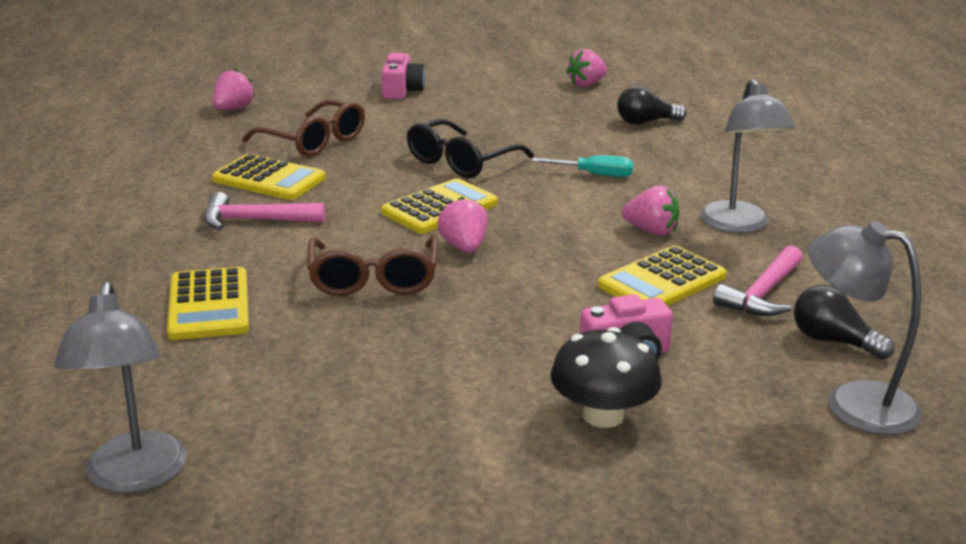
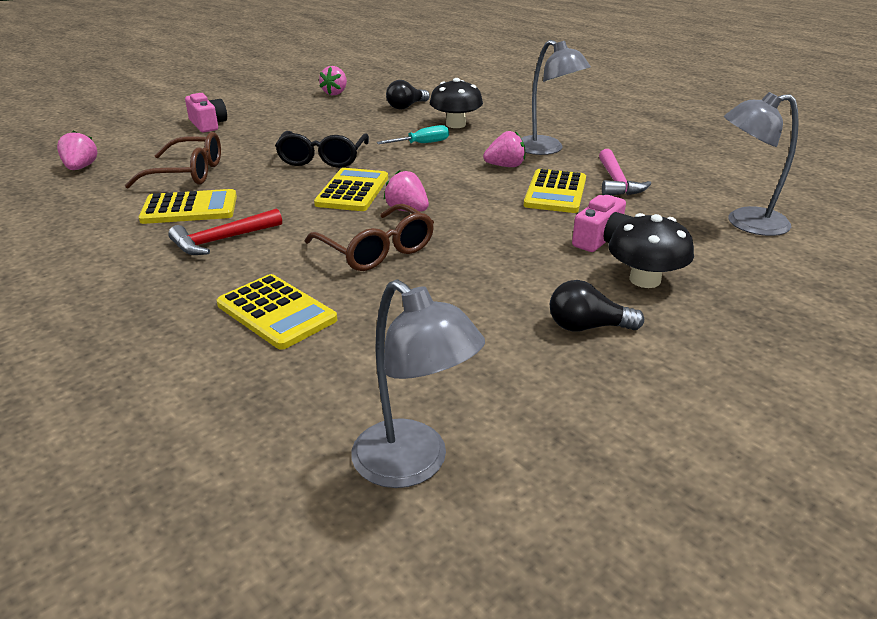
camera: 35 degrees left, 5 degrees up
pink hammer [204,192,325,230] -> red hammer [168,208,282,255]
black light bulb [794,285,894,359] -> black light bulb moved to [550,280,644,332]
none -> black mushroom [429,78,483,128]

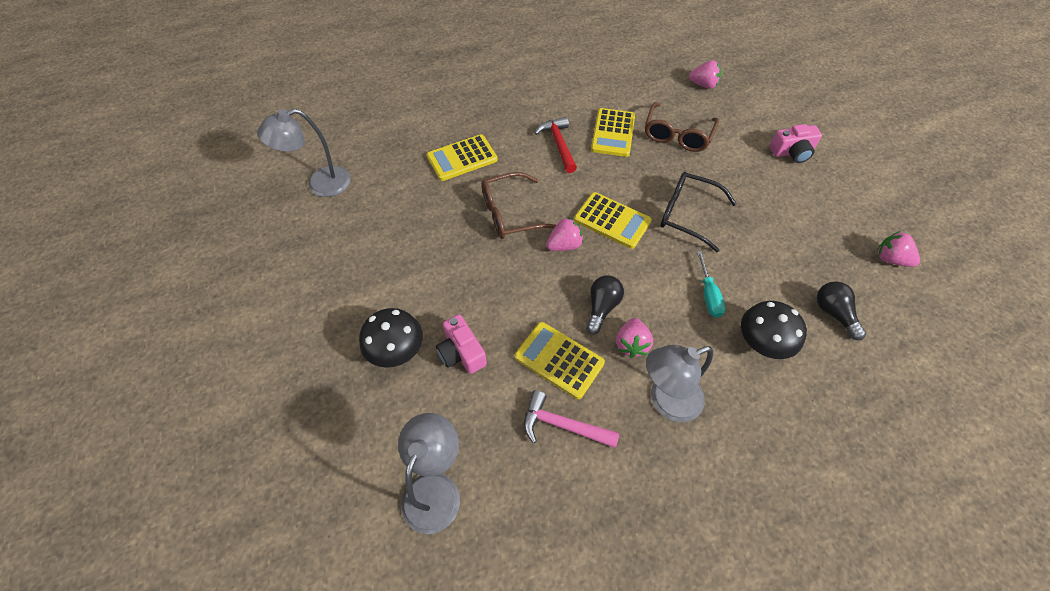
camera: 110 degrees right, 25 degrees up
black light bulb [550,280,644,332] -> black light bulb moved to [586,275,624,334]

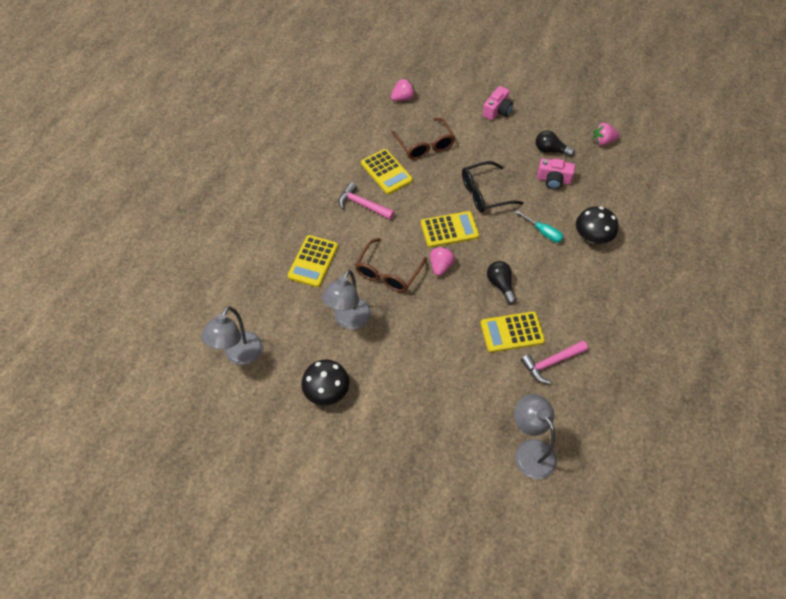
camera: 45 degrees left, 0 degrees up
black mushroom [359,308,423,368] -> black mushroom moved to [301,360,349,405]
pink camera [436,314,487,374] -> pink camera moved to [537,158,575,190]
red hammer [535,117,577,173] -> pink hammer [339,182,395,220]
pink strawberry [616,318,653,358] -> none
grey lamp [646,345,713,422] -> grey lamp moved to [322,270,371,329]
black light bulb [816,281,866,340] -> black light bulb moved to [536,130,574,157]

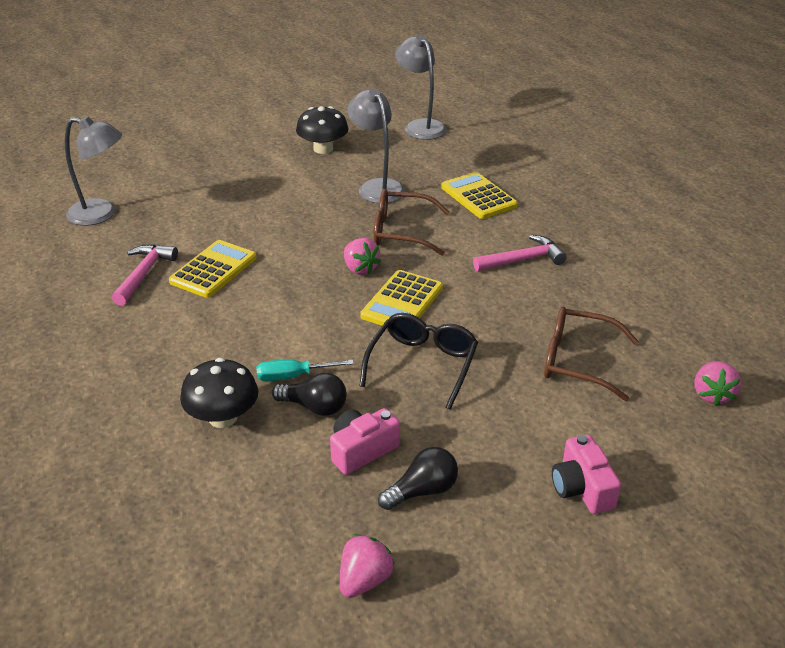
camera: 130 degrees right, 20 degrees down
brown glasses [355,238,427,292] -> brown glasses turned 60 degrees counterclockwise [374,189,450,256]
yellow calculator [361,149,413,194] -> none
black light bulb [487,261,517,304] -> black light bulb moved to [272,373,347,416]

